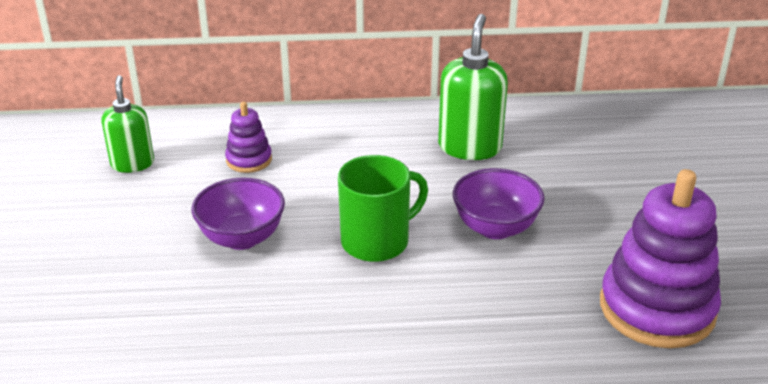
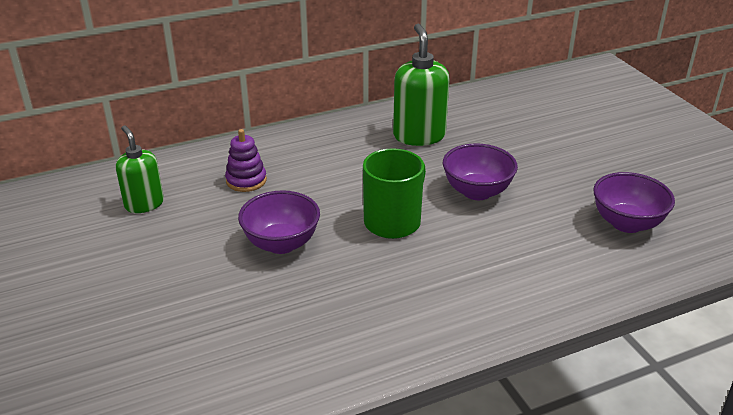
camera: 20 degrees left, 0 degrees up
purple stacking toy [600,169,721,348] -> purple bowl [593,172,675,233]

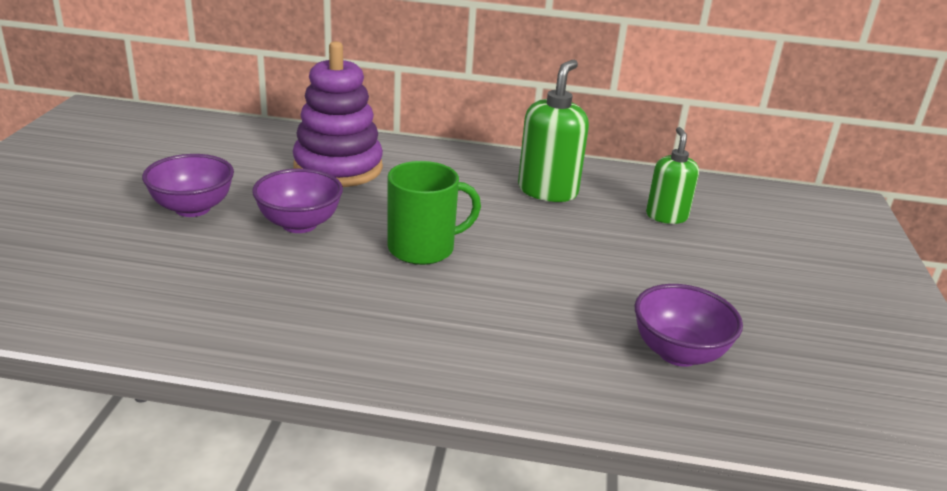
camera: 30 degrees right, 5 degrees down
green soap dispenser [116,125,164,213] -> green soap dispenser moved to [646,127,699,224]
purple stacking toy [225,129,267,192] -> purple stacking toy [293,41,383,187], size x2.04
purple bowl [443,143,518,200] -> purple bowl moved to [142,154,234,217]

